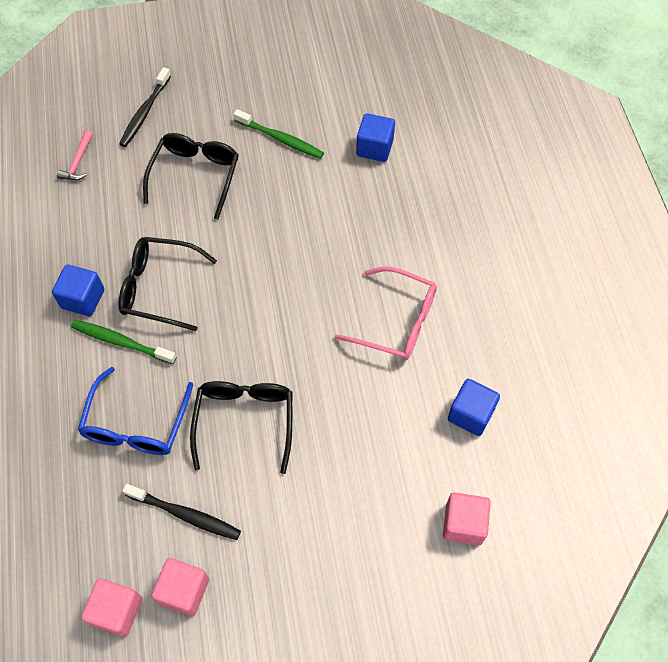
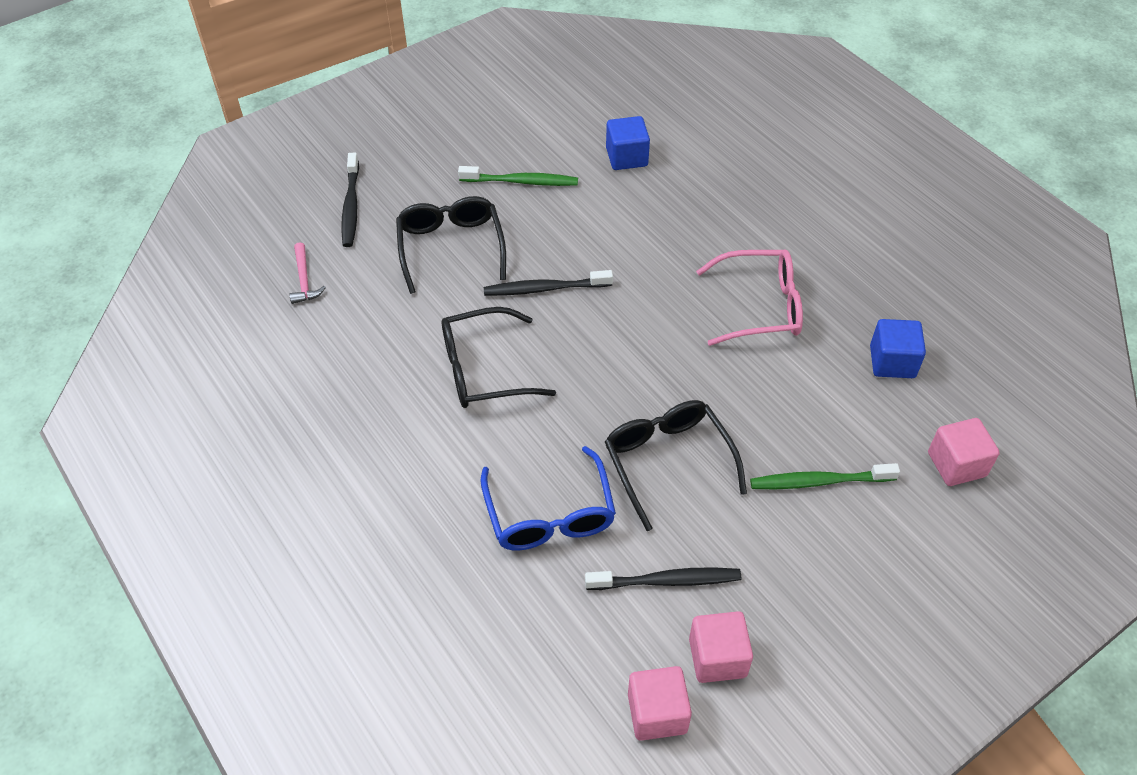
camera: 25 degrees left, 10 degrees down
blue cube [52,264,104,316] -> none
green toothbrush [71,320,177,364] -> green toothbrush moved to [750,463,900,489]
none -> black toothbrush [484,270,613,296]

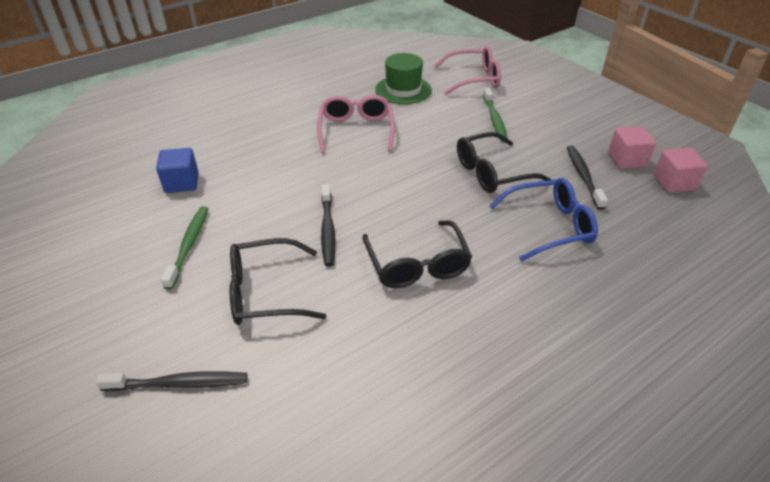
camera: 90 degrees left, 10 degrees down
pink hammer [289,242,326,304] -> none
blue cube [870,319,926,378] -> green hat [375,53,432,104]
pink cube [928,418,1000,486] -> pink glasses [434,46,501,95]

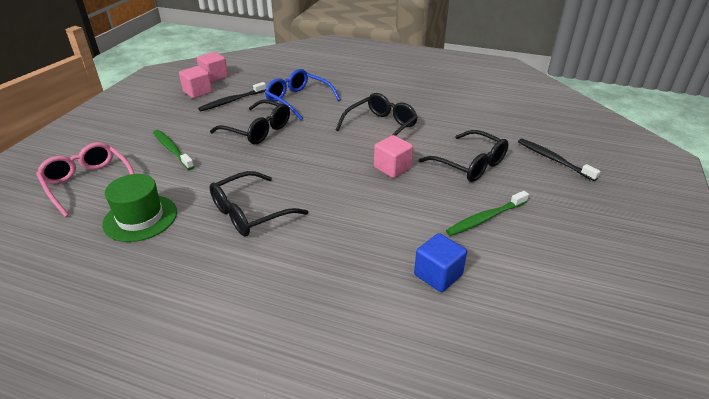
camera: 125 degrees left, 5 degrees down
pink glasses [317,95,395,153] -> black glasses [210,171,308,236]
black toothbrush [321,184,336,267] -> pink cube [374,135,413,178]
green toothbrush [483,88,508,142] -> green toothbrush turned 90 degrees counterclockwise [153,130,194,170]

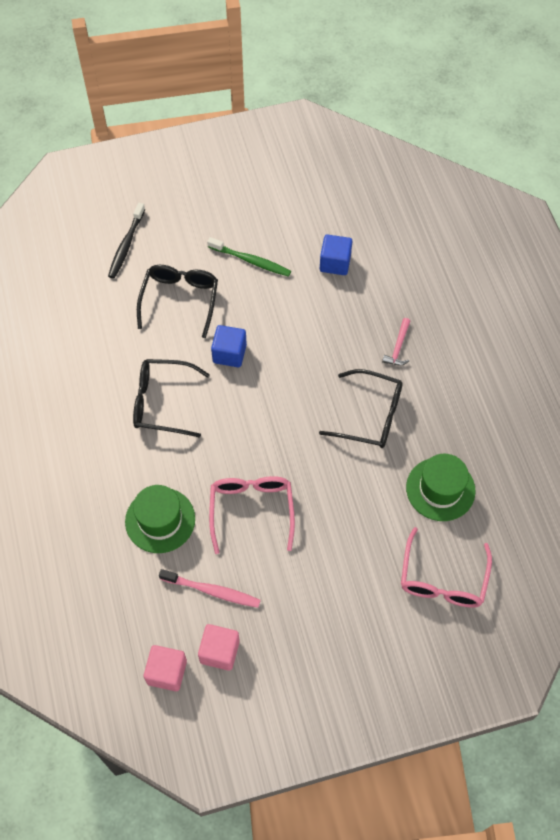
camera: 125 degrees left, 25 degrees up
green toothbrush [153,130,194,170] -> none
black toothbrush [198,82,266,111] -> pink toothbrush [159,569,261,608]
black glasses [210,99,290,144] -> pink glasses [209,476,295,554]
blue glasses [265,69,341,120] -> green hat [125,485,195,553]
pink cube [374,135,413,178] -> blue cube [211,325,247,367]
none -> pink hammer [382,318,410,365]

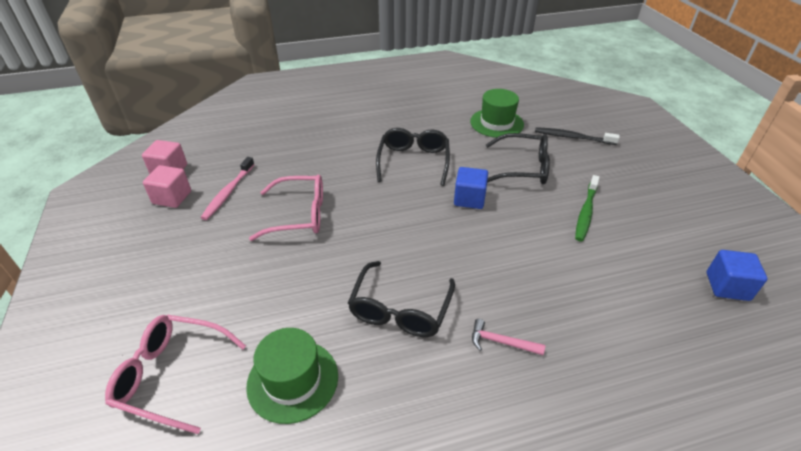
camera: 90 degrees right, 20 degrees down
green hat [125,485,195,553] -> green hat moved to [470,89,524,138]
blue cube [320,234,352,275] -> blue cube moved to [707,250,767,301]

